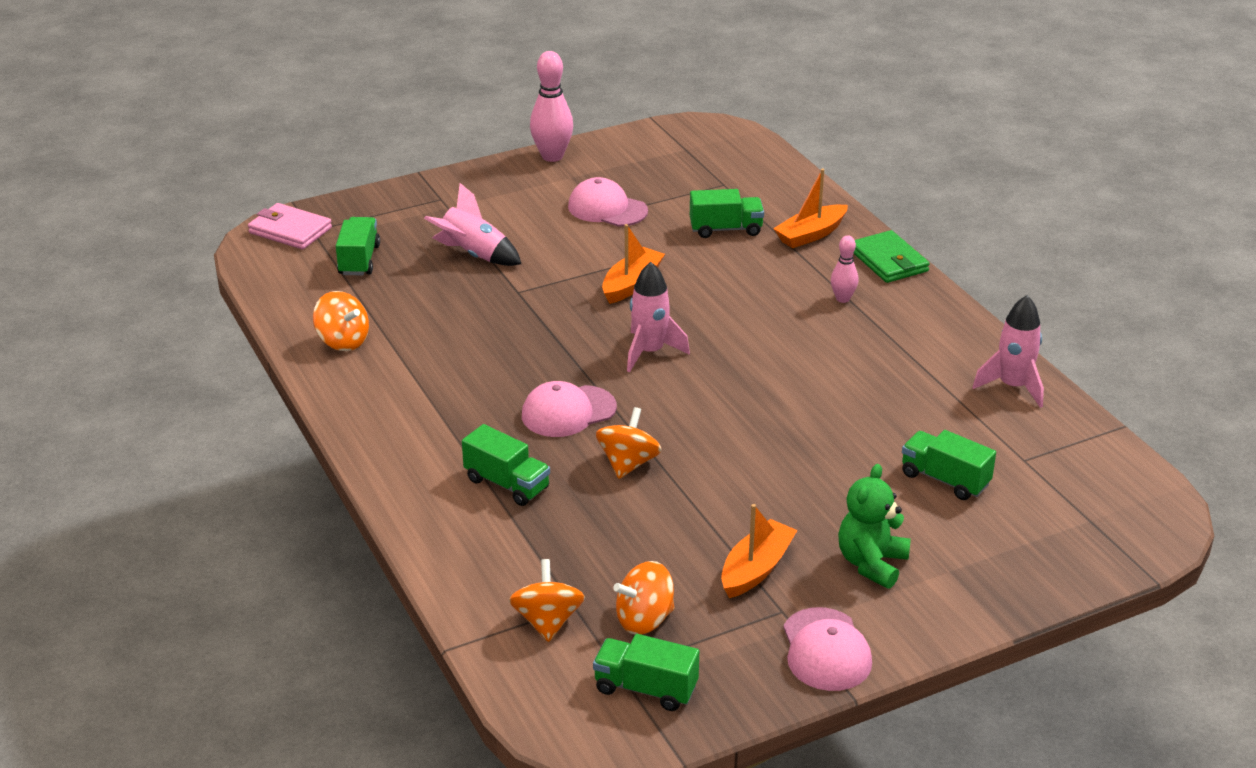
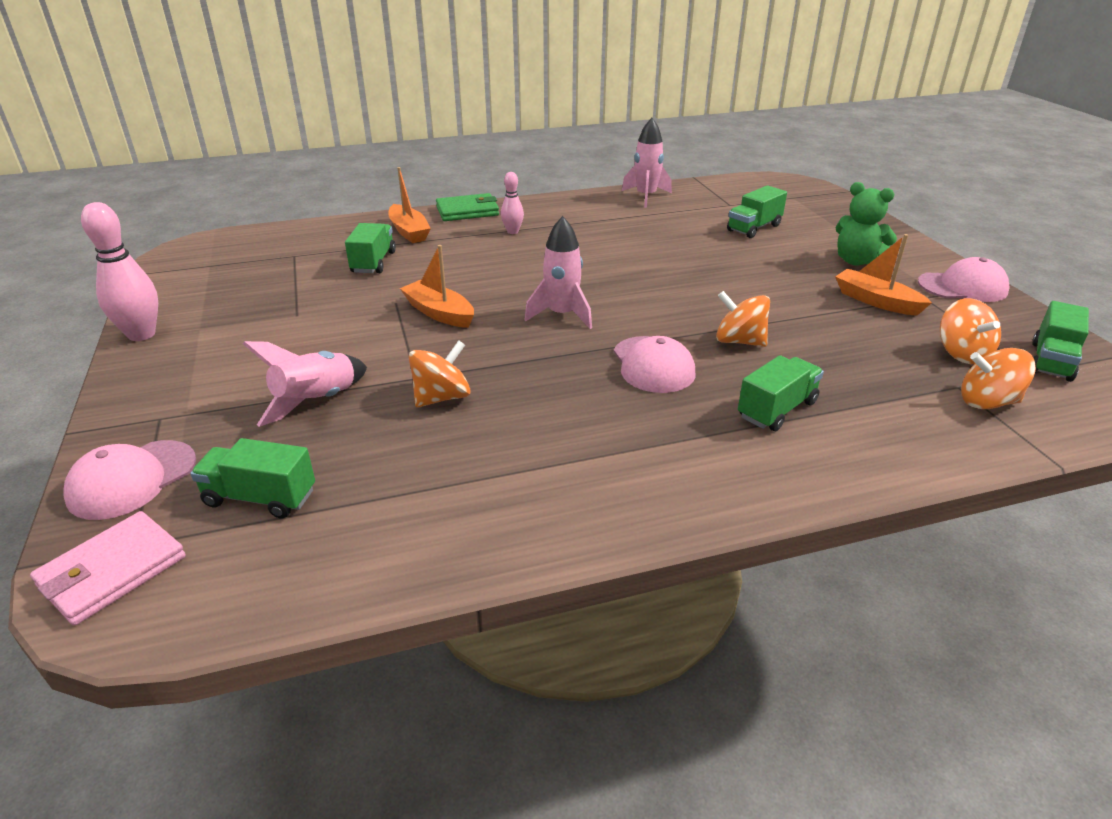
camera: 80 degrees left, 0 degrees up
orange spinning top [313,291,369,351] -> orange spinning top moved to [409,340,471,407]
pink cap [568,177,648,227] -> pink cap moved to [63,440,196,520]

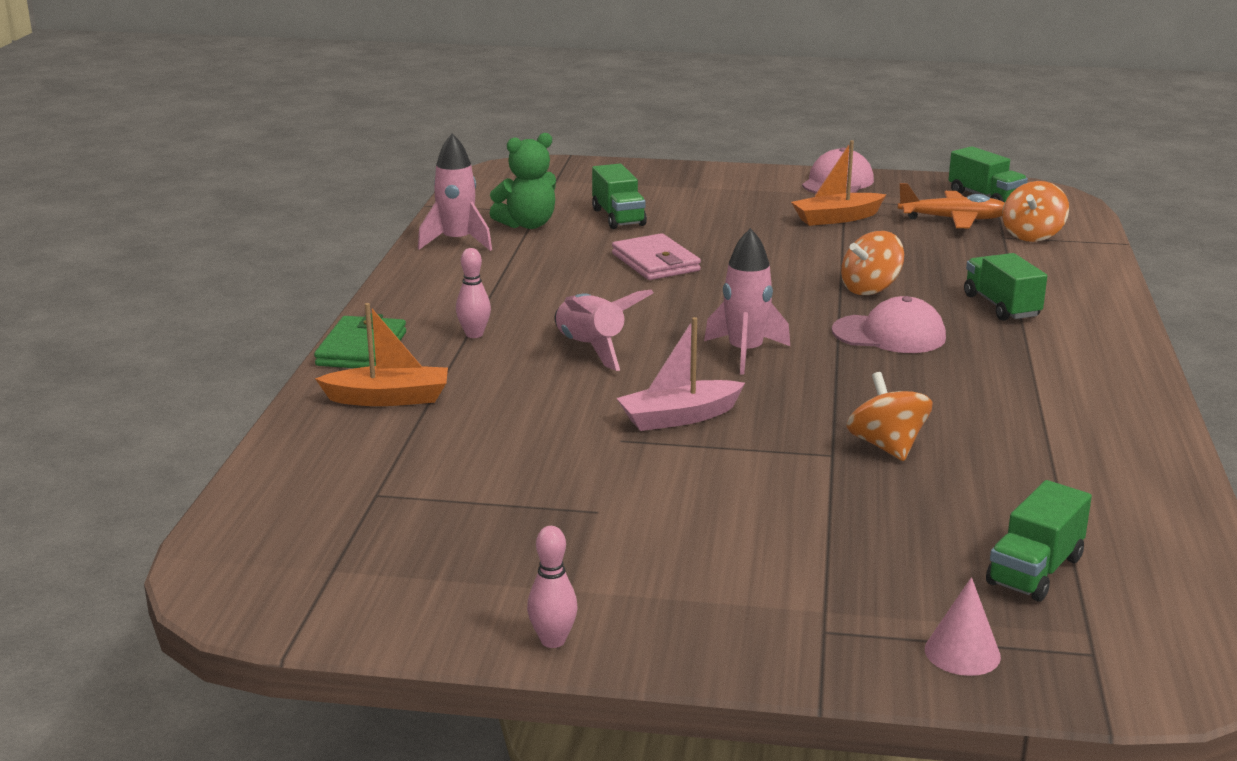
camera: 65 degrees left, 10 degrees down
pink wallet [30,511,186,626] -> pink wallet moved to [612,233,701,280]
pink cap [63,440,196,520] -> pink cone [925,577,1001,676]
pink bowling pin [81,202,158,341] -> pink bowling pin [527,526,578,648], size x0.57
pink rocket [243,341,367,427] -> pink rocket moved to [554,289,653,371]
green truck [345,223,396,273] -> none
orange boat [400,245,474,328] -> pink boat [616,317,745,431]
green teddy bear [836,182,897,266] -> green teddy bear moved to [489,133,556,229]
orange spinning top [940,298,1001,364] -> orange plane [897,183,1005,229]

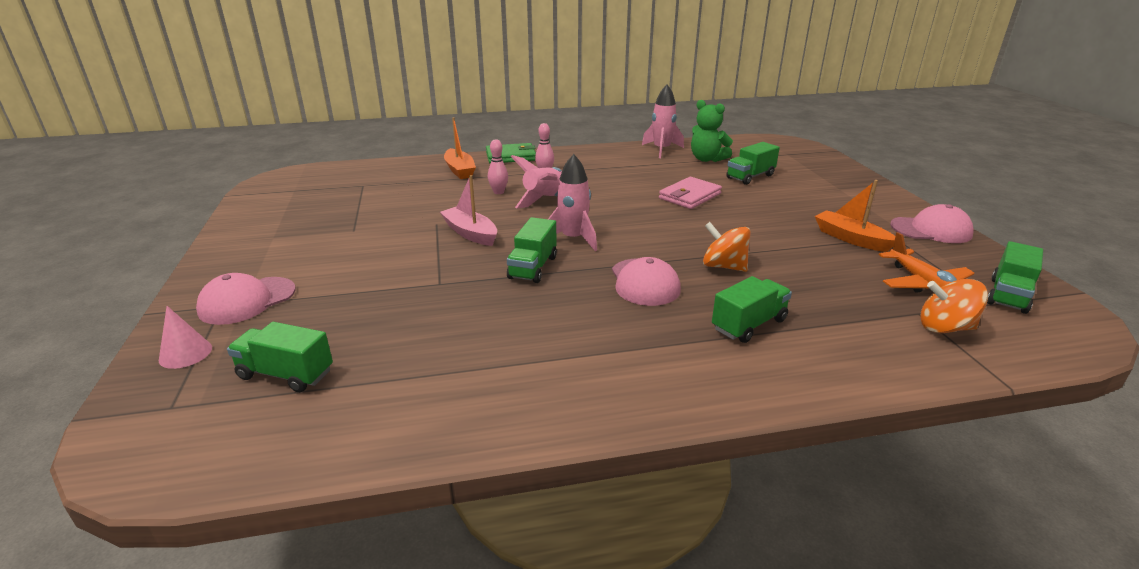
camera: 70 degrees right, 5 degrees up
pink bowling pin [527,526,578,648] -> pink bowling pin moved to [488,139,508,194]
orange spinning top [847,372,933,461] -> none
none -> pink cap [196,273,296,325]
none -> green truck [507,217,557,283]

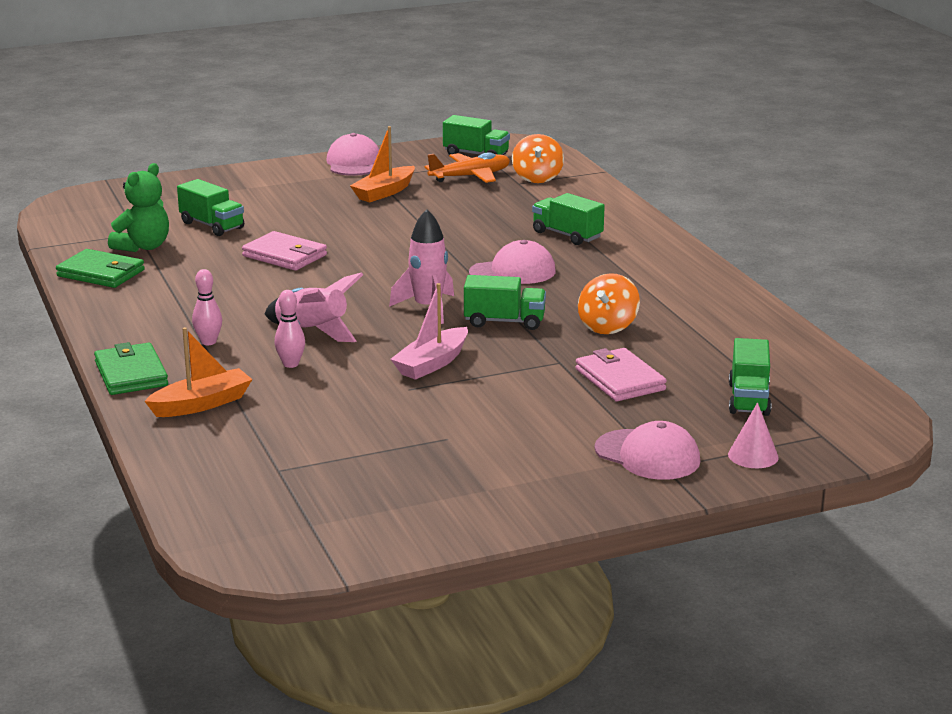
camera: 100 degrees left, 5 degrees down
pink rocket [642,85,684,158] -> green wallet [56,249,145,288]
orange spinning top [703,222,751,272] -> orange spinning top moved to [578,273,640,334]
none -> pink wallet [576,348,667,401]

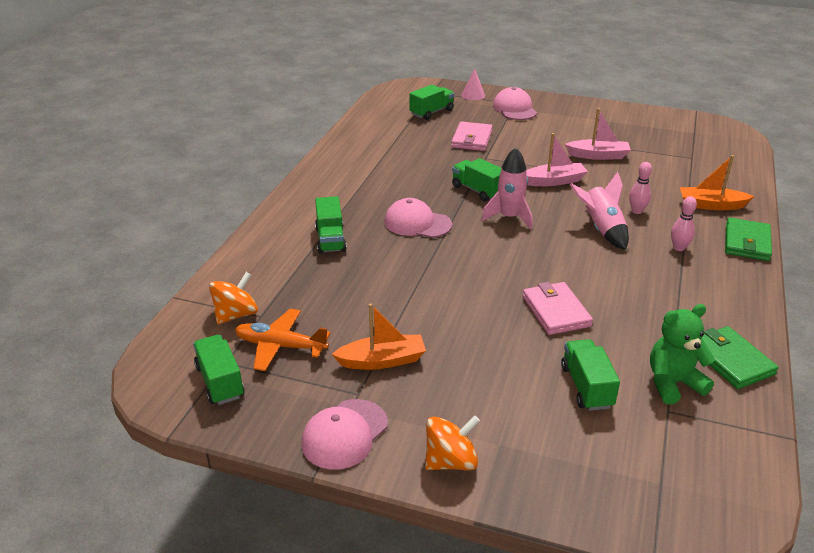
camera: 140 degrees left, 10 degrees up
orange spinning top [578,273,640,334] -> orange spinning top moved to [425,415,480,470]
none -> pink boat [565,108,631,160]

